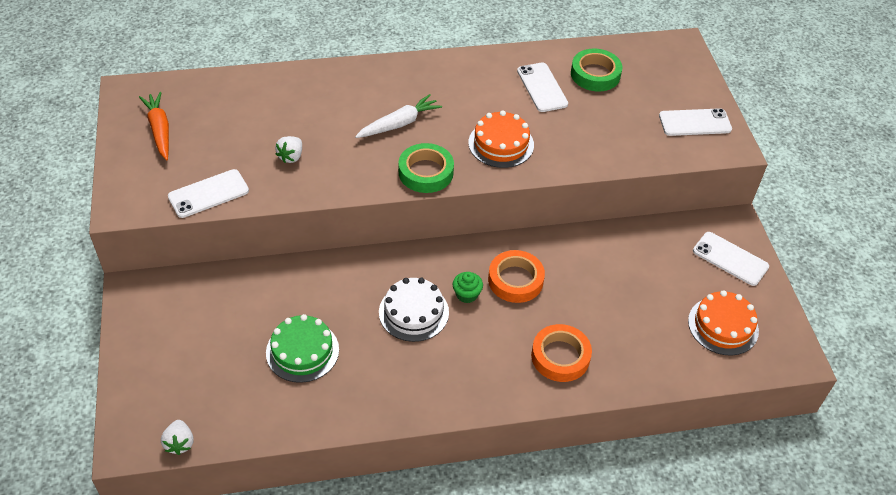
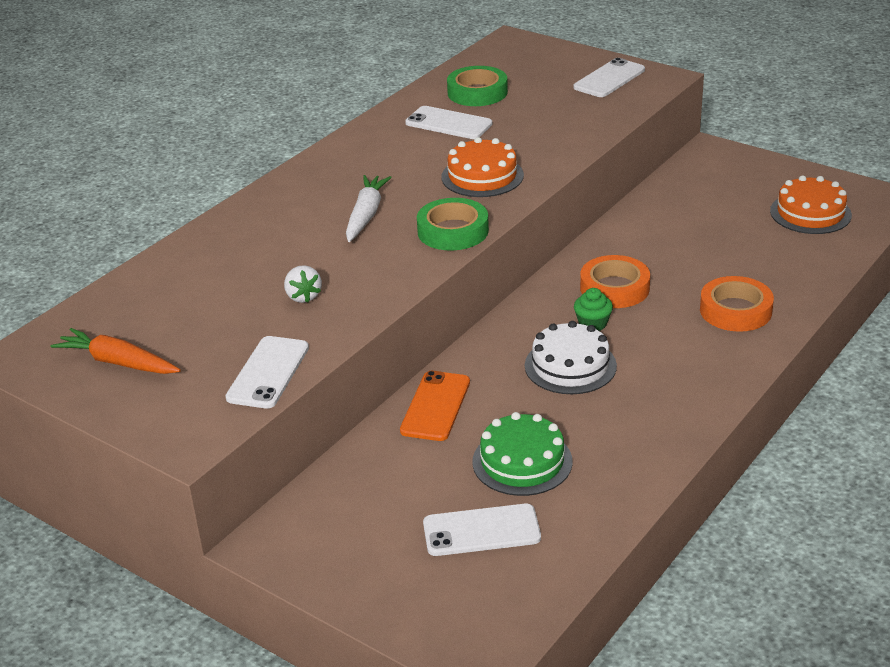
camera: 40 degrees left, 15 degrees down
white strawberry [161,420,194,455] -> none
white phone [693,232,769,286] -> white phone moved to [423,504,541,556]
none -> orange phone [400,371,470,441]

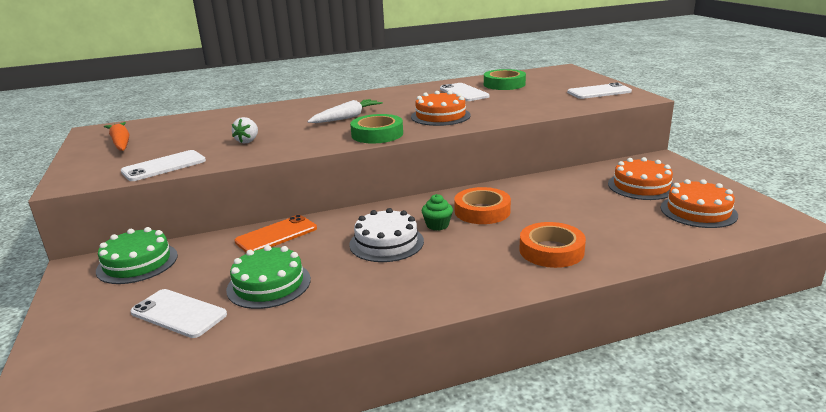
camera: 35 degrees right, 10 degrees down
none -> green cake [96,227,178,284]
none -> orange cake [608,157,674,200]

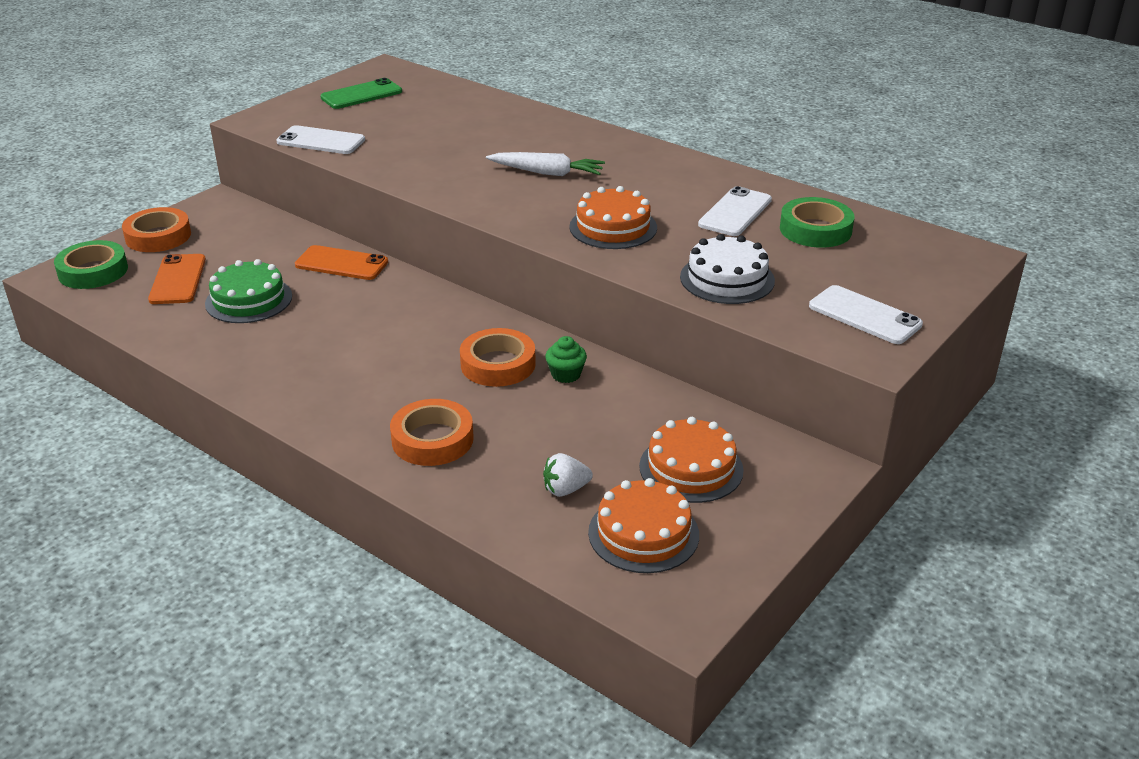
camera: 55 degrees right, 10 degrees up
green cake [96,227,178,284] -> none
orange carrot [104,122,129,151] -> green phone [320,78,402,109]
white phone [130,289,227,338] -> orange phone [148,254,206,304]
white strawberry [232,117,258,144] -> white strawberry moved to [543,453,593,497]
white cake [349,208,424,262] -> white cake moved to [680,234,775,304]
green tape [350,114,403,143] -> green tape moved to [54,240,128,289]
green cupcake [421,194,453,231] -> green cupcake moved to [545,336,587,383]
none -> orange tape [122,207,191,252]

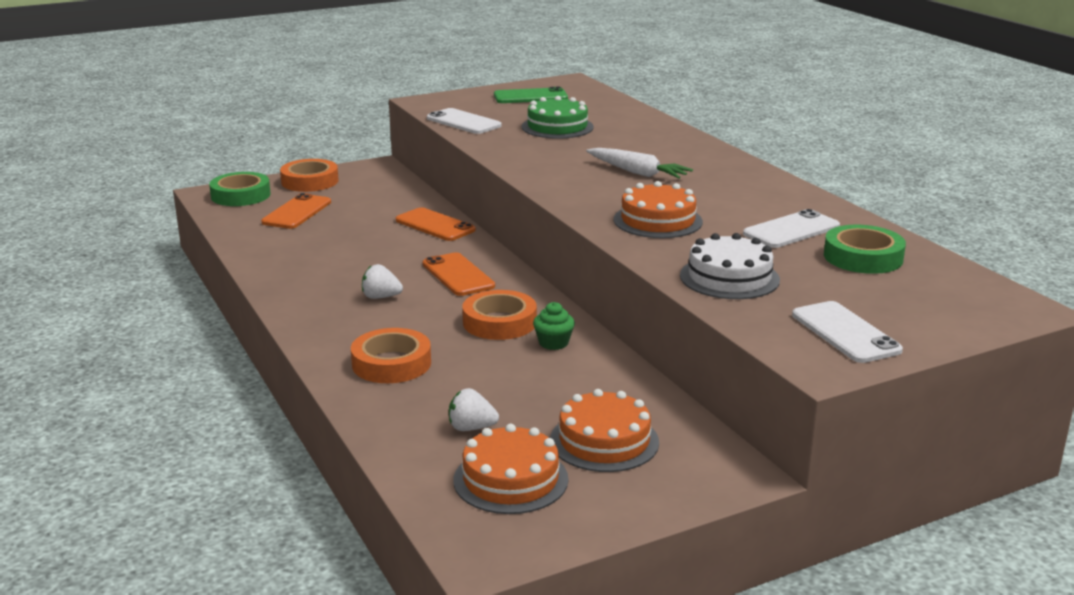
camera: 25 degrees right, 10 degrees down
green cake [205,259,292,323] -> green cake moved to [522,96,594,139]
none -> white strawberry [362,264,403,299]
none -> orange phone [423,252,495,296]

